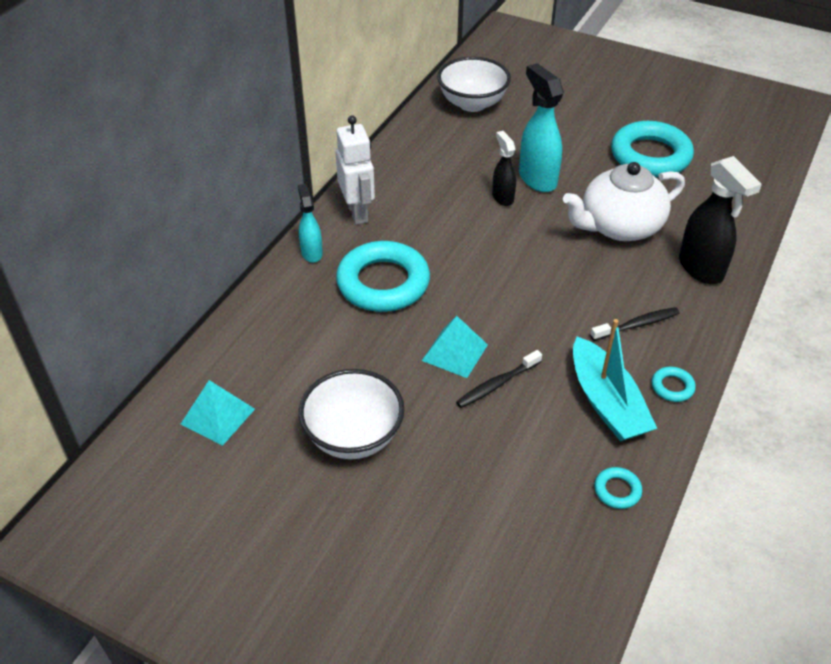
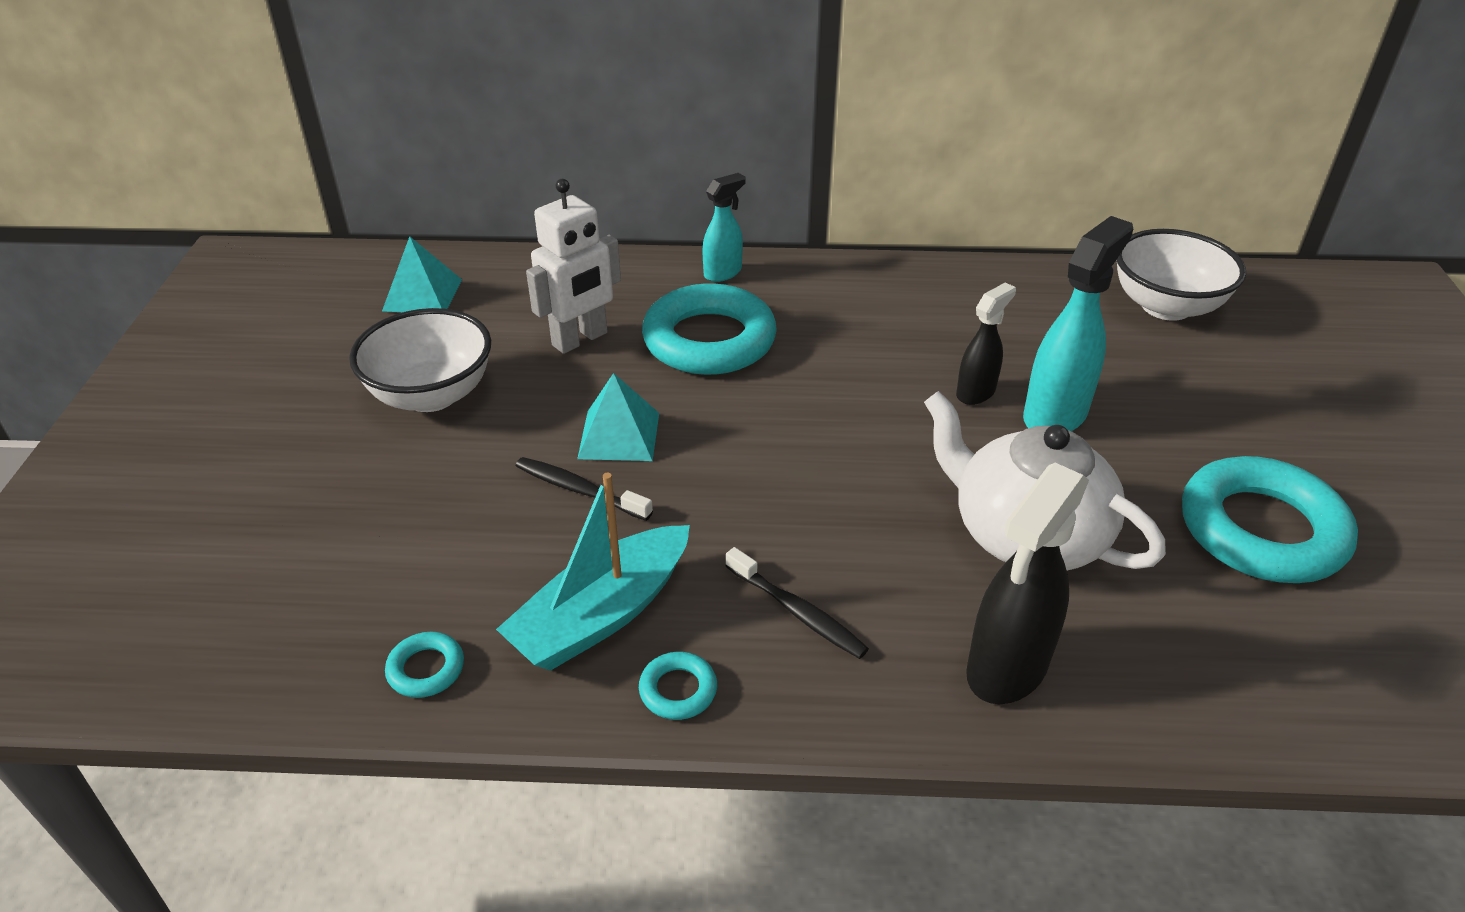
camera: 65 degrees right, 5 degrees down
white robot [335,115,375,225] -> white robot moved to [526,179,621,354]

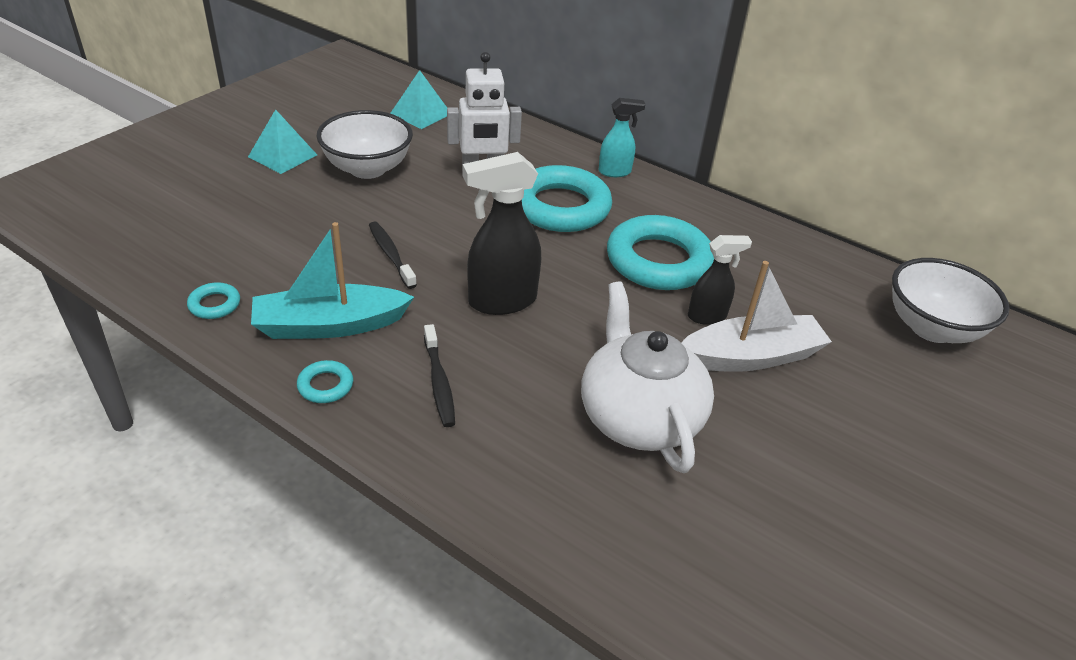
camera: 30 degrees right, 0 degrees up
turquoise pyramid [577,373,659,461] -> turquoise pyramid moved to [248,109,317,174]
black spray bottle [966,463,1089,704] -> black spray bottle moved to [462,152,541,315]
turquoise spray bottle [1023,216,1133,431] -> white boat [682,261,832,372]
turquoise ring [1182,456,1358,583] -> turquoise ring moved to [607,215,714,290]

